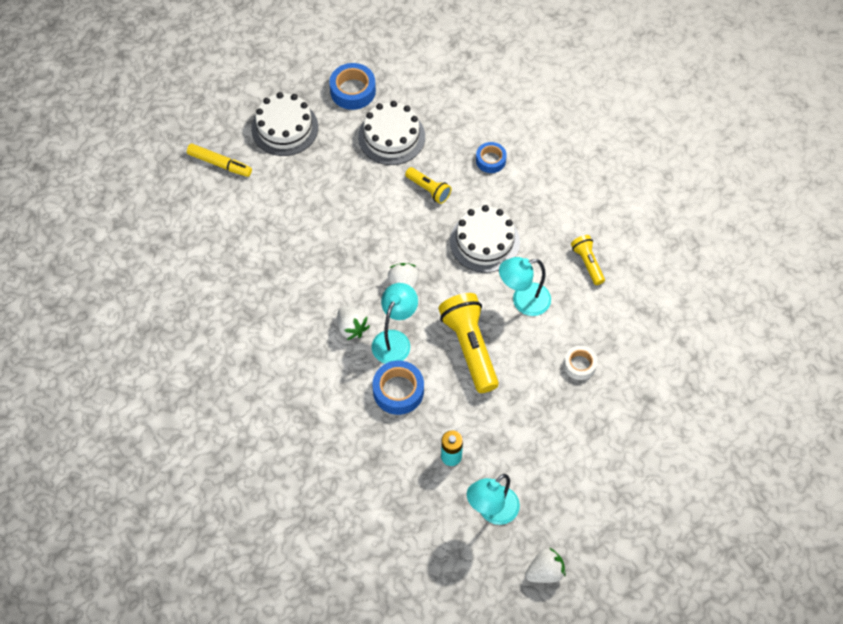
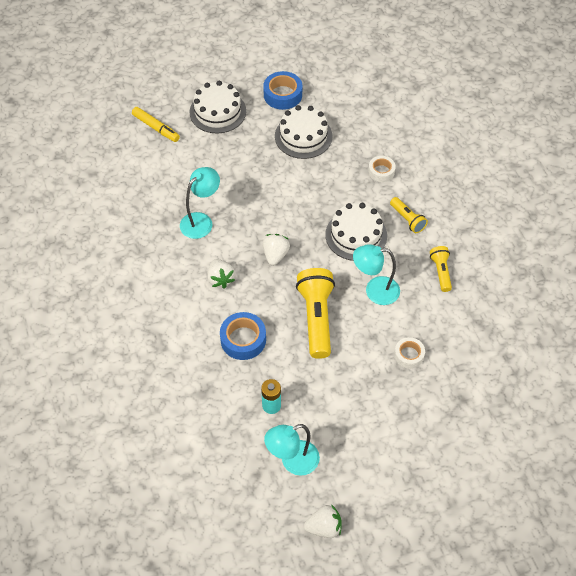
camera: 15 degrees right, 5 degrees down
turquoise lamp [372,283,418,364] -> turquoise lamp moved to [180,167,220,239]
yellow flashlight [405,167,451,204] -> yellow flashlight moved to [390,197,428,233]
blue tape [476,142,507,173] -> white tape [368,156,396,182]

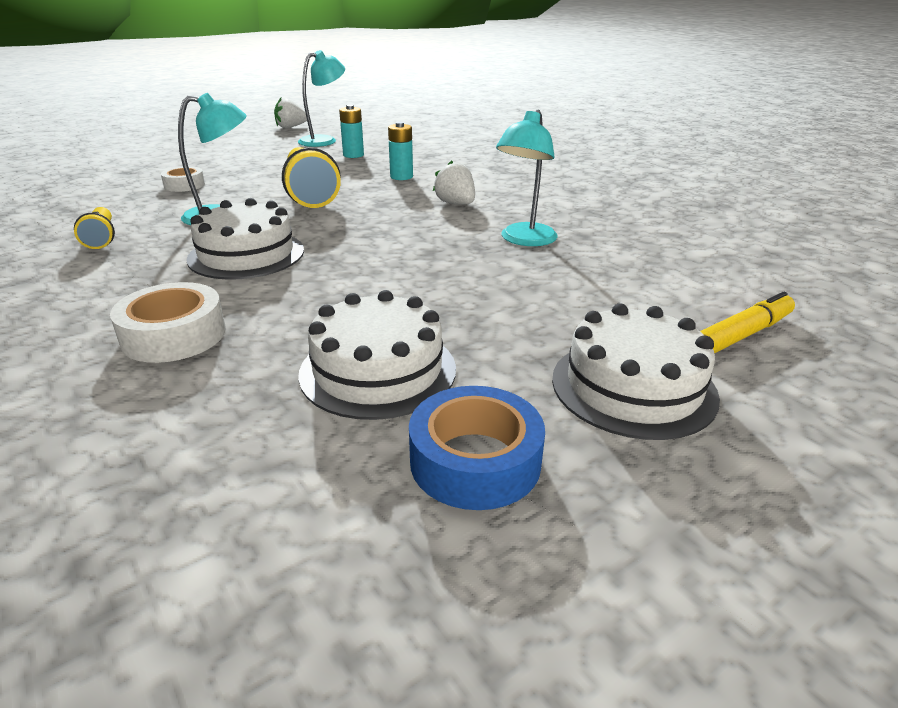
camera: 165 degrees right, 25 degrees down
yellow marker [132,107,180,142] -> yellow marker turned 120 degrees clockwise [700,292,795,354]
blue tape [220,312,266,360] -> turquoise battery [388,122,413,180]
white strawberry [263,234,290,266] -> none
white tape [368,156,396,182] -> white tape [110,282,226,363], size x1.55
yellow flashlight [390,197,428,233] -> none

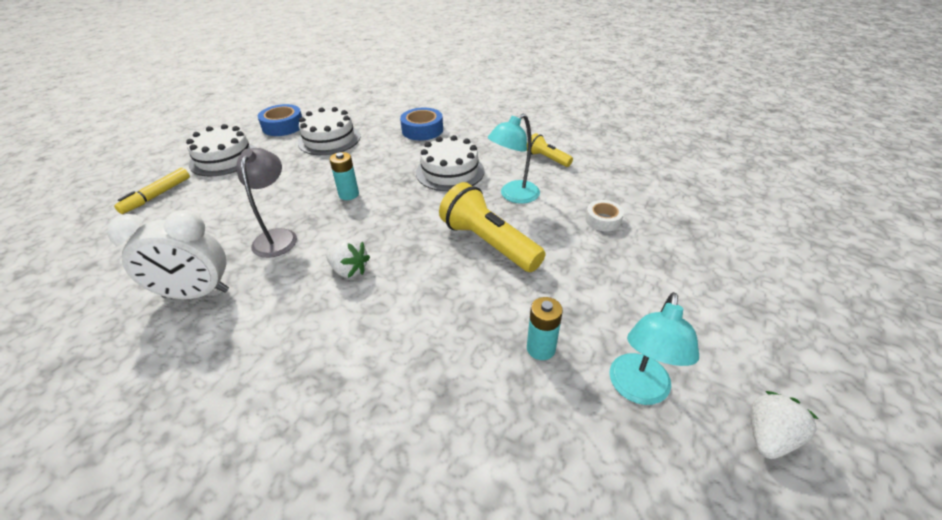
camera: 155 degrees right, 10 degrees up
white tape [110,282,226,363] -> blue tape [400,108,443,141]
turquoise battery [388,122,413,180] -> turquoise battery moved to [330,152,359,200]
turquoise lamp [496,109,558,246] -> grey lamp [236,148,297,258]
none -> white clock [107,210,229,299]

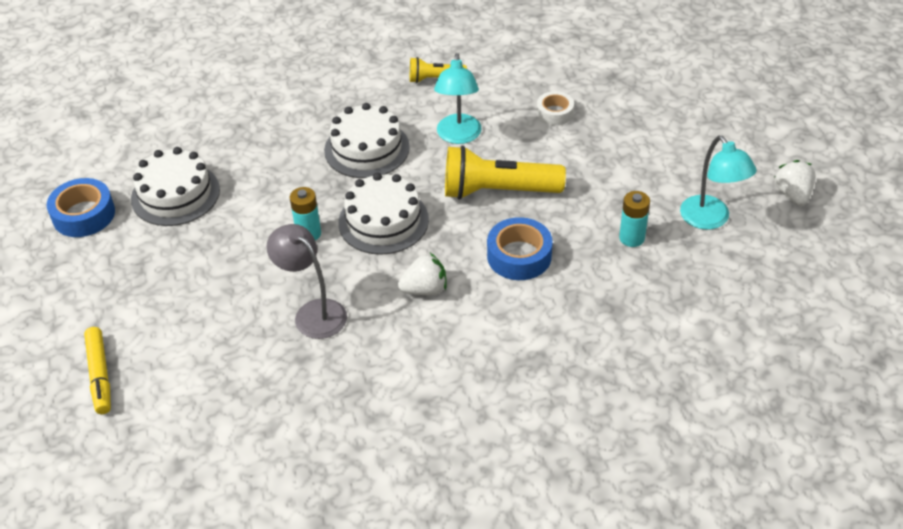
camera: 45 degrees left, 5 degrees up
white clock [107,210,229,299] -> none
white cake [186,124,256,177] -> white cake moved to [338,173,429,255]
blue tape [400,108,443,141] -> blue tape moved to [487,217,553,280]

